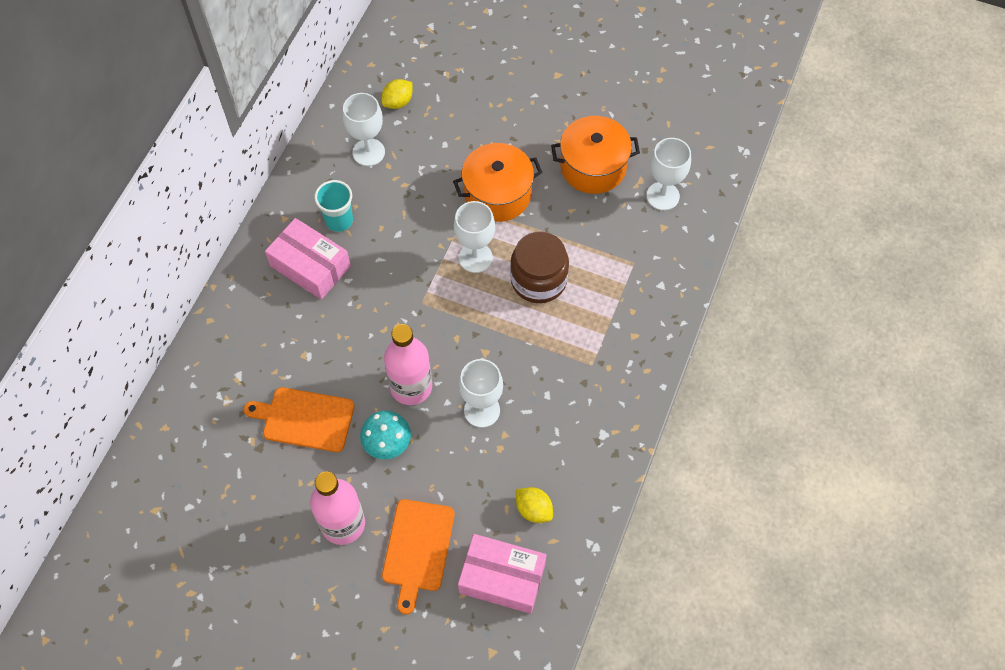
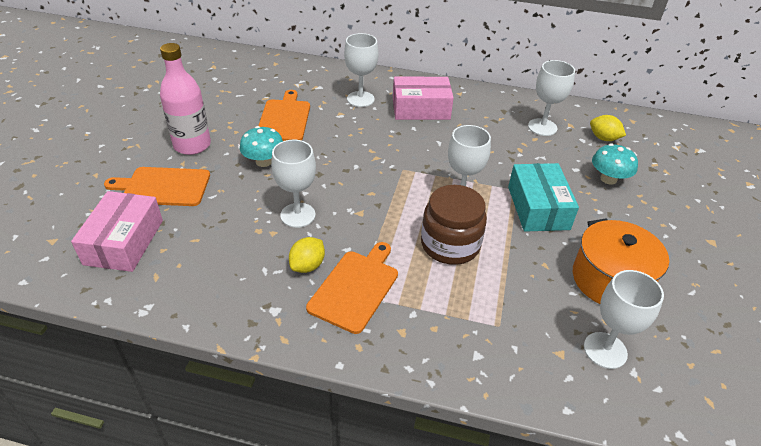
camera: 80 degrees right, 20 degrees down
pink box [265,218,351,300] -> pink box turned 60 degrees clockwise [393,77,454,120]
turquoise cup [314,180,353,232] -> none
pink bottle [384,324,432,405] -> none
orange pot [453,143,542,222] -> turquoise box [508,163,579,232]
yellow lemon [516,487,553,523] -> yellow lemon moved to [289,237,325,273]
none -> orange cutting board [306,242,398,334]
none -> white goblet [344,33,378,107]
none -> turquoise mushroom [592,144,638,185]

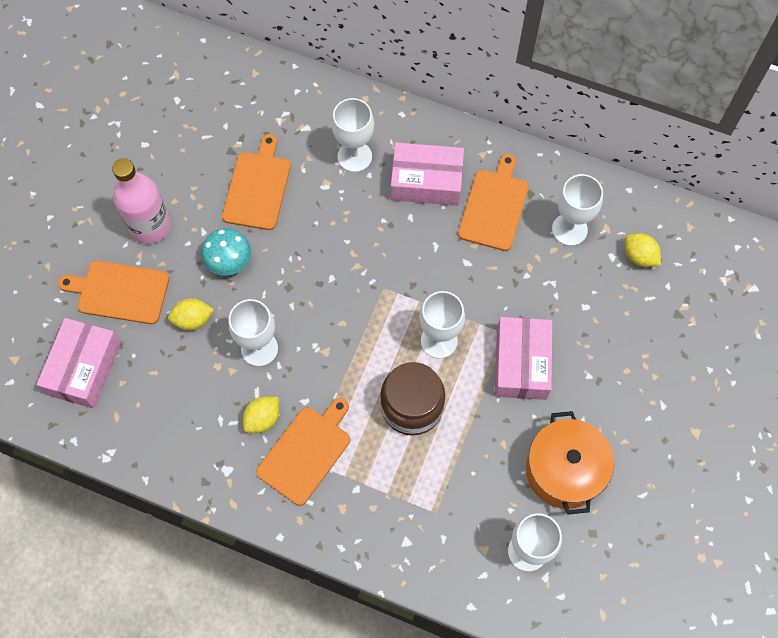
camera: 10 degrees right, 25 degrees up
turquoise box [508,163,579,232] -> pink box [495,317,552,400]
turquoise mushroom [592,144,638,185] -> none
none -> yellow lemon [168,298,214,331]
none -> orange cutting board [458,154,529,251]

